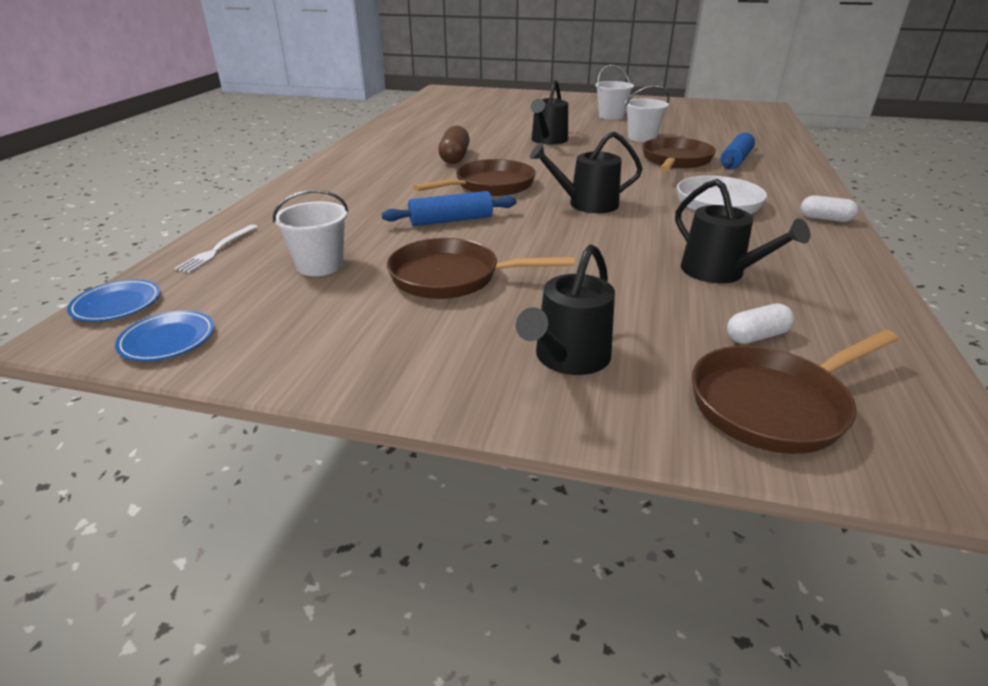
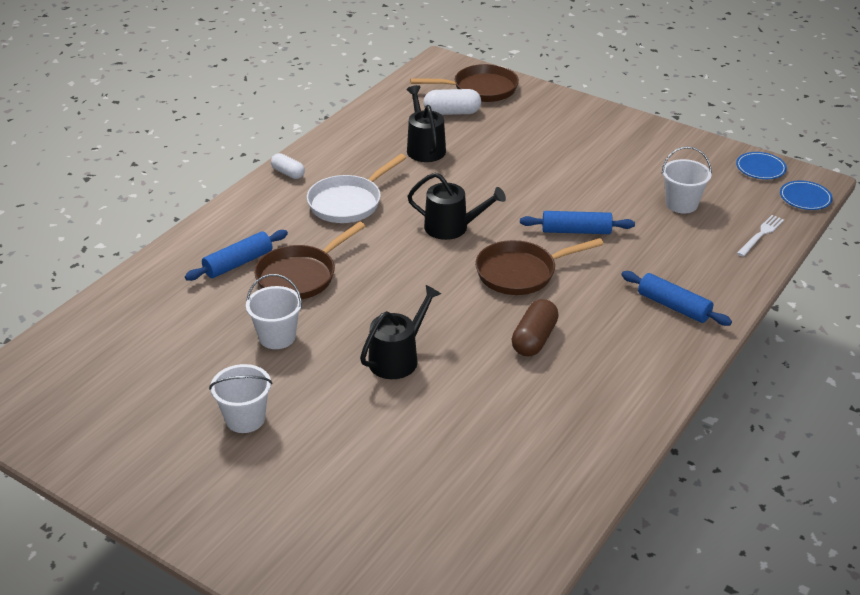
camera: 160 degrees left, 5 degrees up
brown pan [387,238,574,299] -> none
black watering can [516,244,615,375] -> none
white capsule [727,304,794,344] -> white capsule [423,89,481,115], size x1.53
none -> blue rolling pin [621,271,732,326]

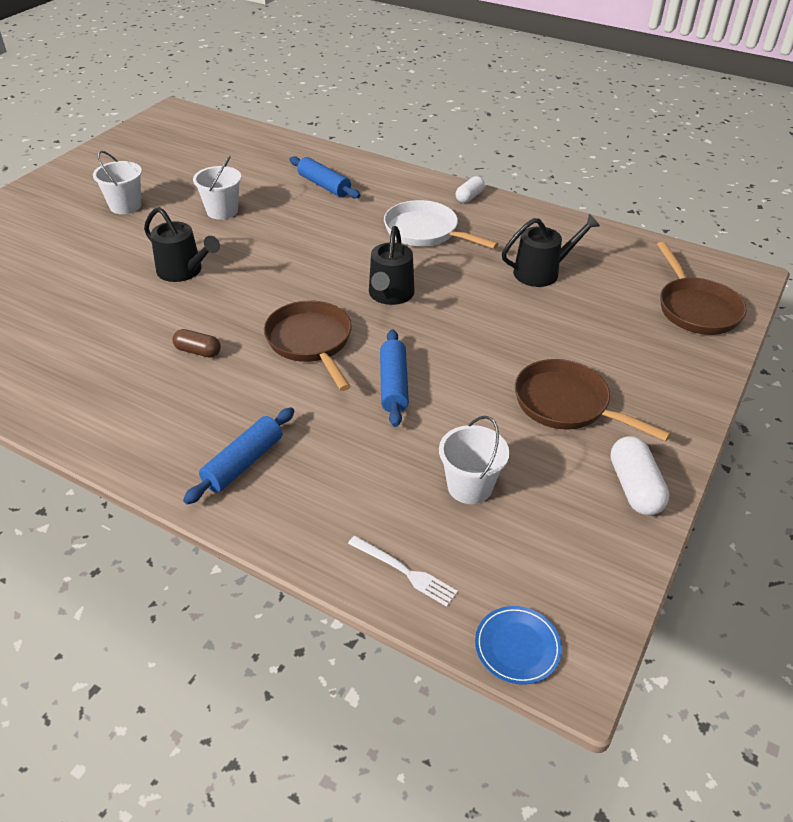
camera: 85 degrees right, 5 degrees up
brown pan [254,221,366,300] -> brown pan moved to [515,359,671,442]
white capsule [423,89,481,115] -> white capsule moved to [610,436,669,515]
brown capsule [512,299,559,357] -> brown capsule [172,329,221,358], size x0.65
blue plate [736,152,787,179] -> none

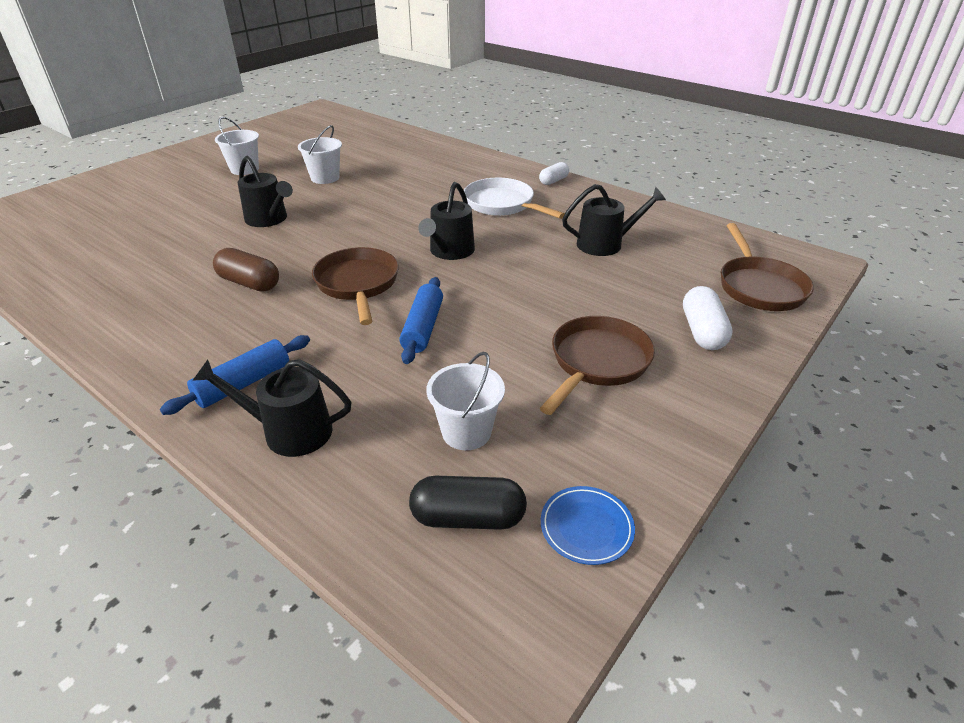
camera: 10 degrees right, 5 degrees down
brown capsule [172,329,221,358] -> brown capsule [213,248,279,291], size x1.53
blue rolling pin [290,156,360,199] -> none
white fork [348,535,458,607] -> none
blue plate [475,606,562,685] -> blue plate moved to [541,486,635,565]
brown pan [515,359,671,442] -> brown pan turned 75 degrees clockwise [540,316,655,415]
white capsule [610,436,669,515] -> white capsule moved to [683,286,733,350]
none -> black watering can [192,359,351,457]
none -> black capsule [409,476,527,530]

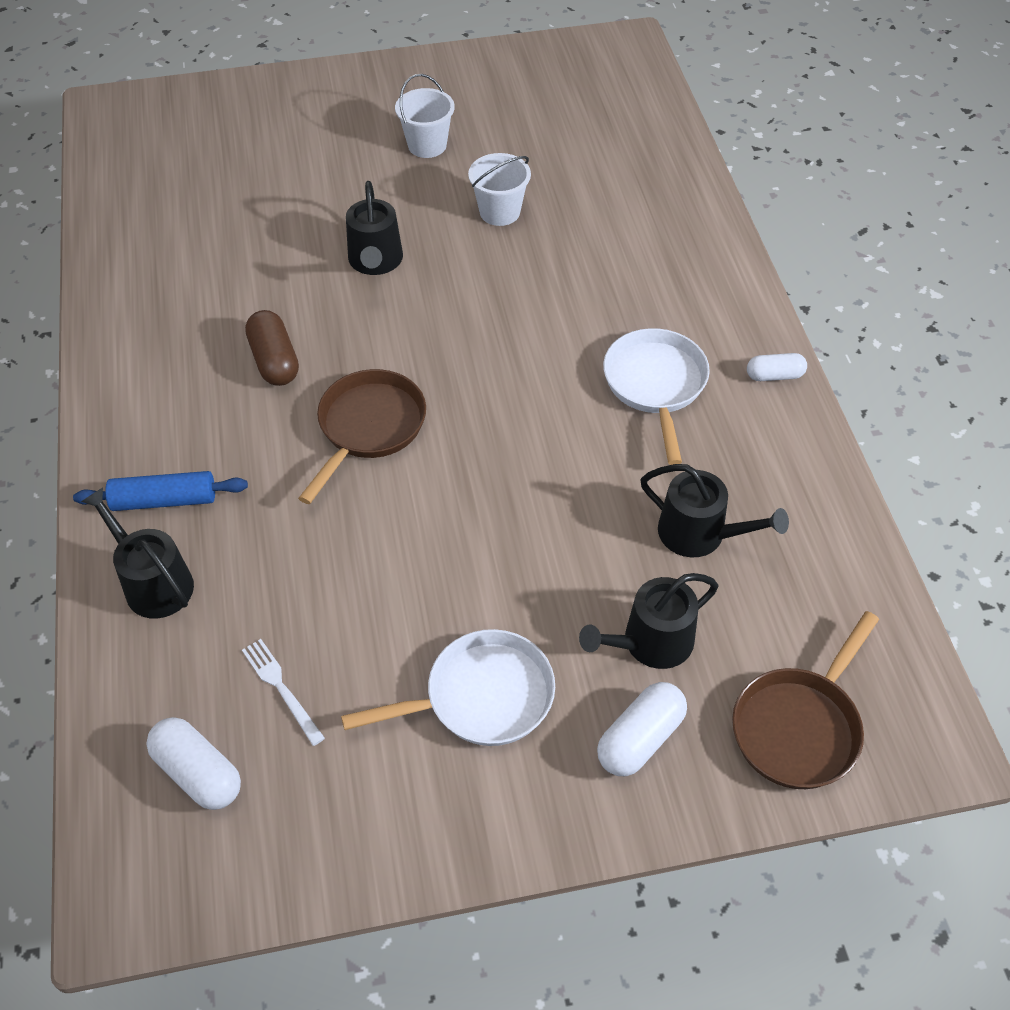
camera: 40 degrees right, 15 degrees up
blue rolling pin [399,277,443,364] -> none
black capsule [409,476,527,530] -> white capsule [146,717,241,810]
black watering can [418,182,475,260] -> black watering can moved to [579,573,718,669]
white bucket [426,352,505,450] -> white fork [242,639,325,746]
brown pan [540,316,655,415] -> white pan [341,629,555,746]
blue plate [541,486,635,565] -> none

